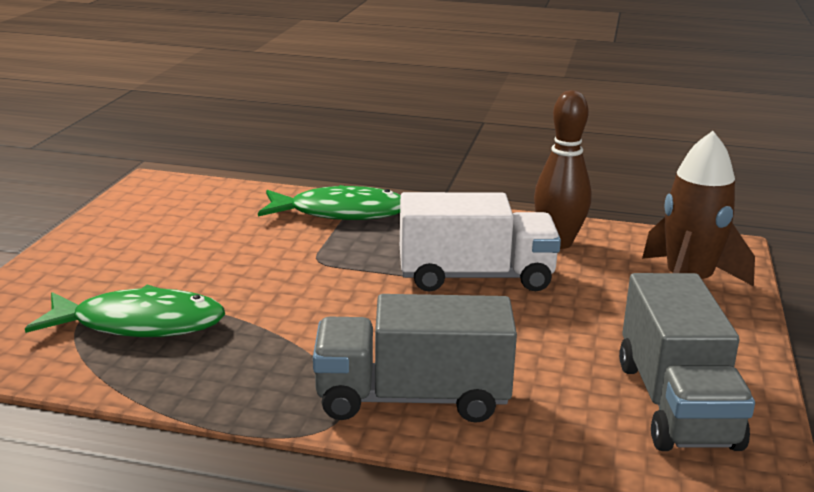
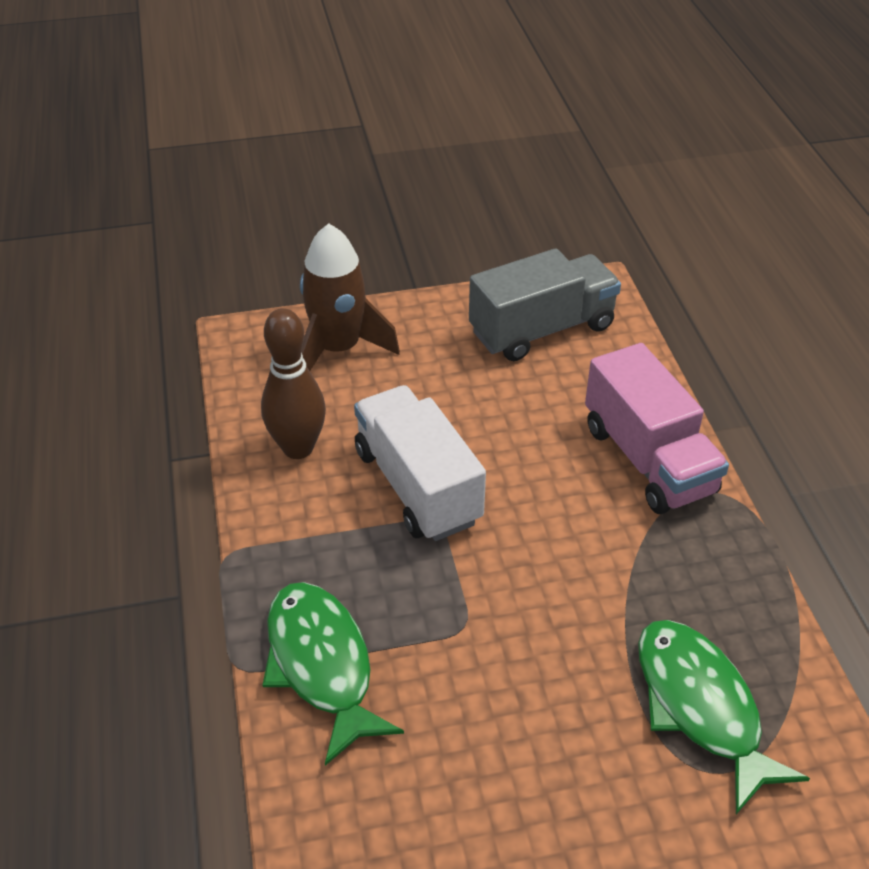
camera: 115 degrees left, 20 degrees up
grey truck [313,294,517,423] -> pink truck [585,343,729,514]

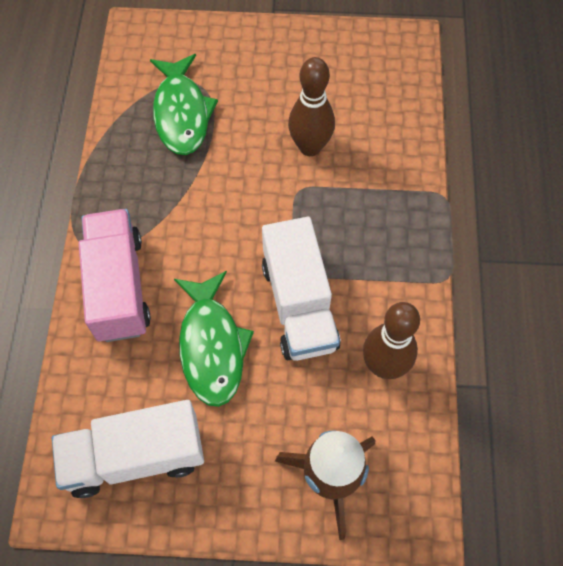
camera: 165 degrees left, 20 degrees up
green fish [263,582,404,766] -> green fish moved to [174,271,254,407]
grey truck [469,248,621,361] -> white truck [52,400,204,498]
none -> brown bowling pin [288,57,335,156]

